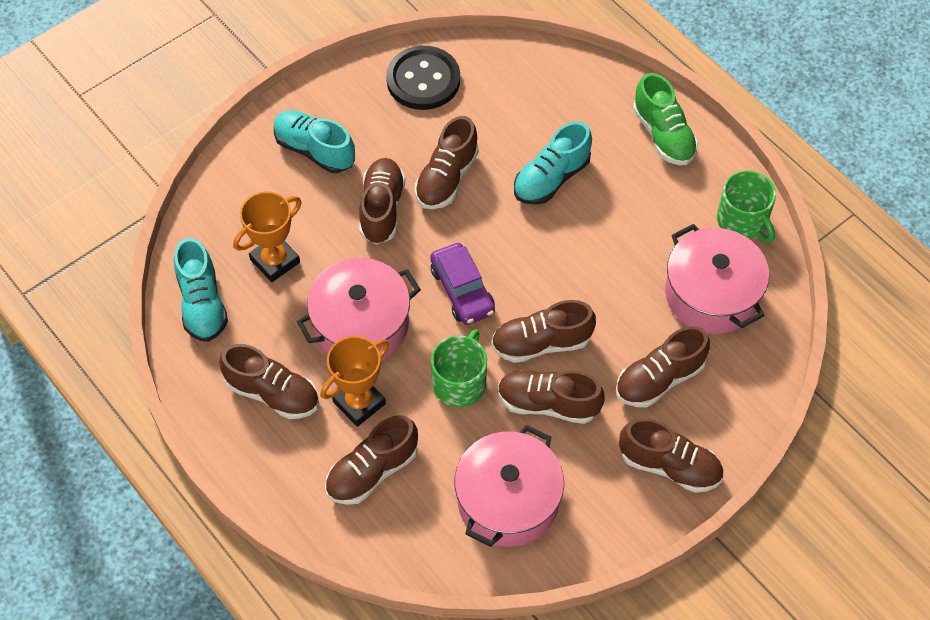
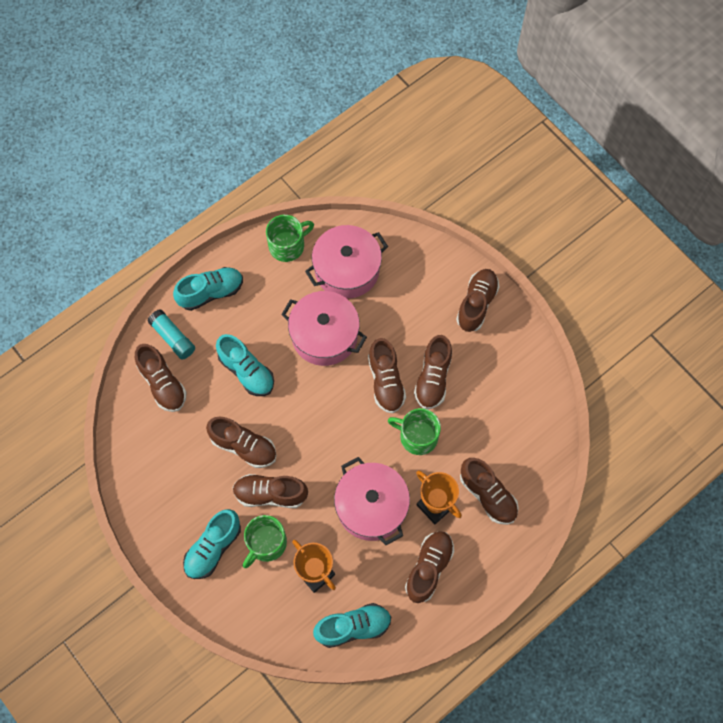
camera: 90 degrees left, 10 degrees up
black button [386,46,460,110] -> none
purple car [430,243,495,325] -> none
pink pot [455,425,564,547] -> pink pot moved to [281,291,367,366]
brown shoe [616,326,710,407] -> brown shoe moved to [135,344,187,412]
green shoe [633,73,698,165] -> turquoise shoe [173,267,243,311]
none -> turquoise glue stick [147,309,195,360]
none -> green mug [243,515,287,568]

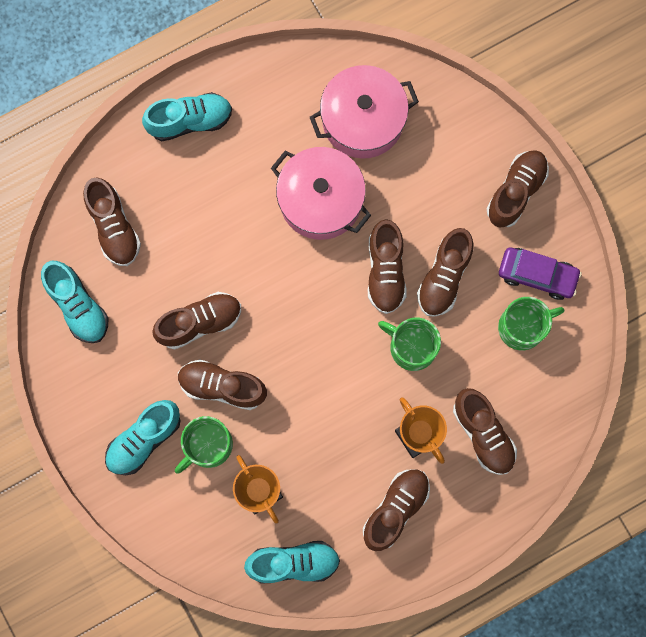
camera: 10 degrees right, 10 degrees up
turquoise glue stick [147,309,195,360] -> none
brown shoe [206,417,276,468] -> brown shoe turned 60 degrees counterclockwise [152,292,241,349]
turquoise shoe [216,334,274,396] -> turquoise shoe moved to [41,261,108,343]
green mug [266,215,314,262] -> green mug moved to [498,297,565,350]
pink pot [334,457,410,545] -> none
none -> purple car [499,248,582,300]

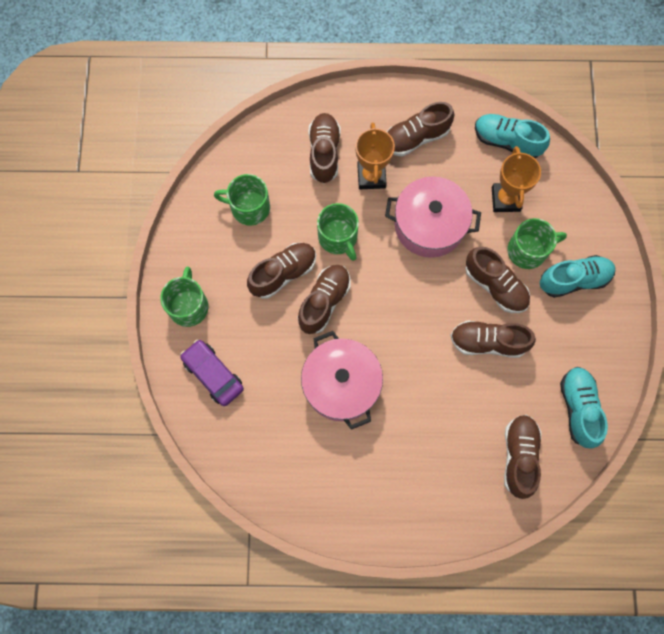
camera: 150 degrees left, 5 degrees down
turquoise shoe [142,92,232,141] -> none
pink pot [310,65,419,159] -> pink pot moved to [385,176,481,258]
brown shoe [487,150,549,228] -> green mug [160,267,208,327]
purple car [499,248,582,300] -> purple car moved to [180,339,244,406]

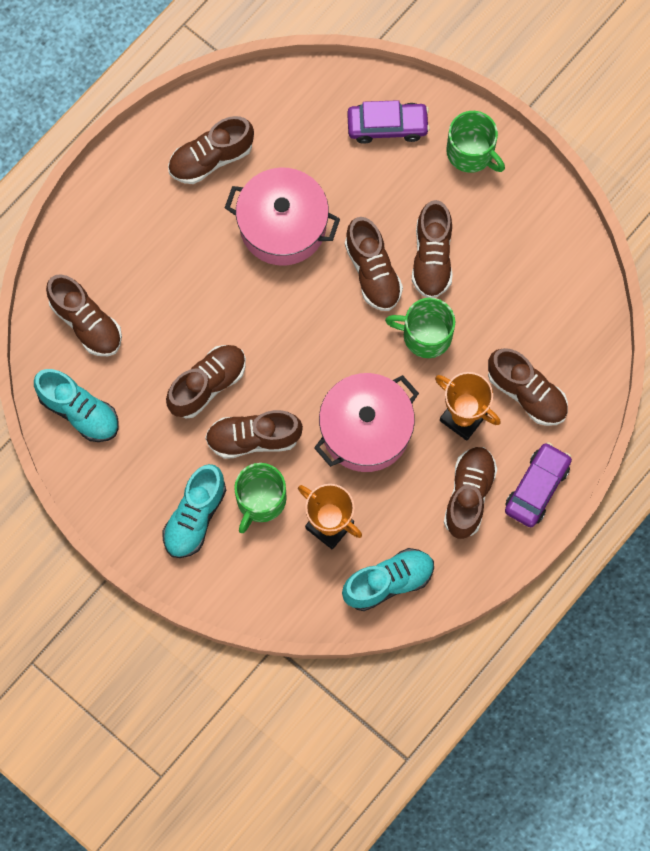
camera: 130 degrees right, 0 degrees up
green mug [214,174,270,226] -> none
none -> brown shoe [168,116,254,184]
none -> purple car [505,442,572,527]

